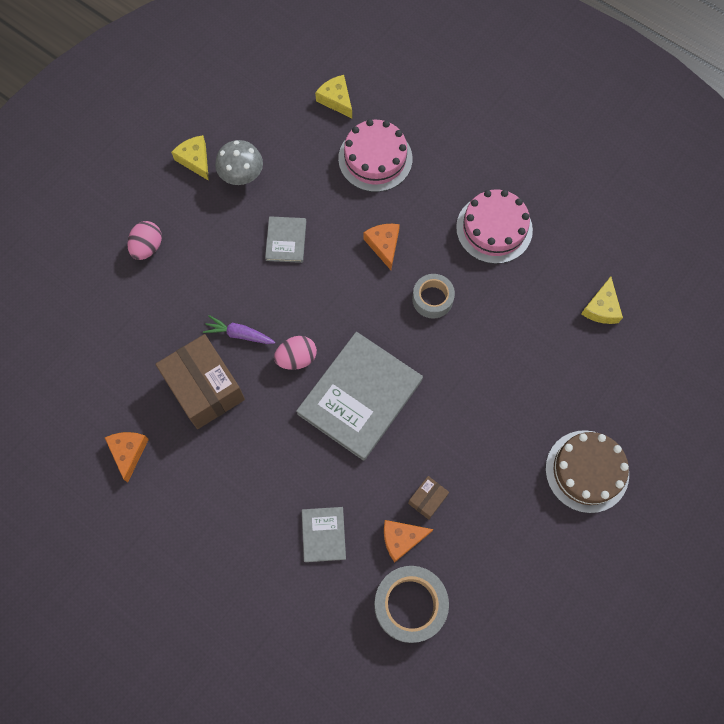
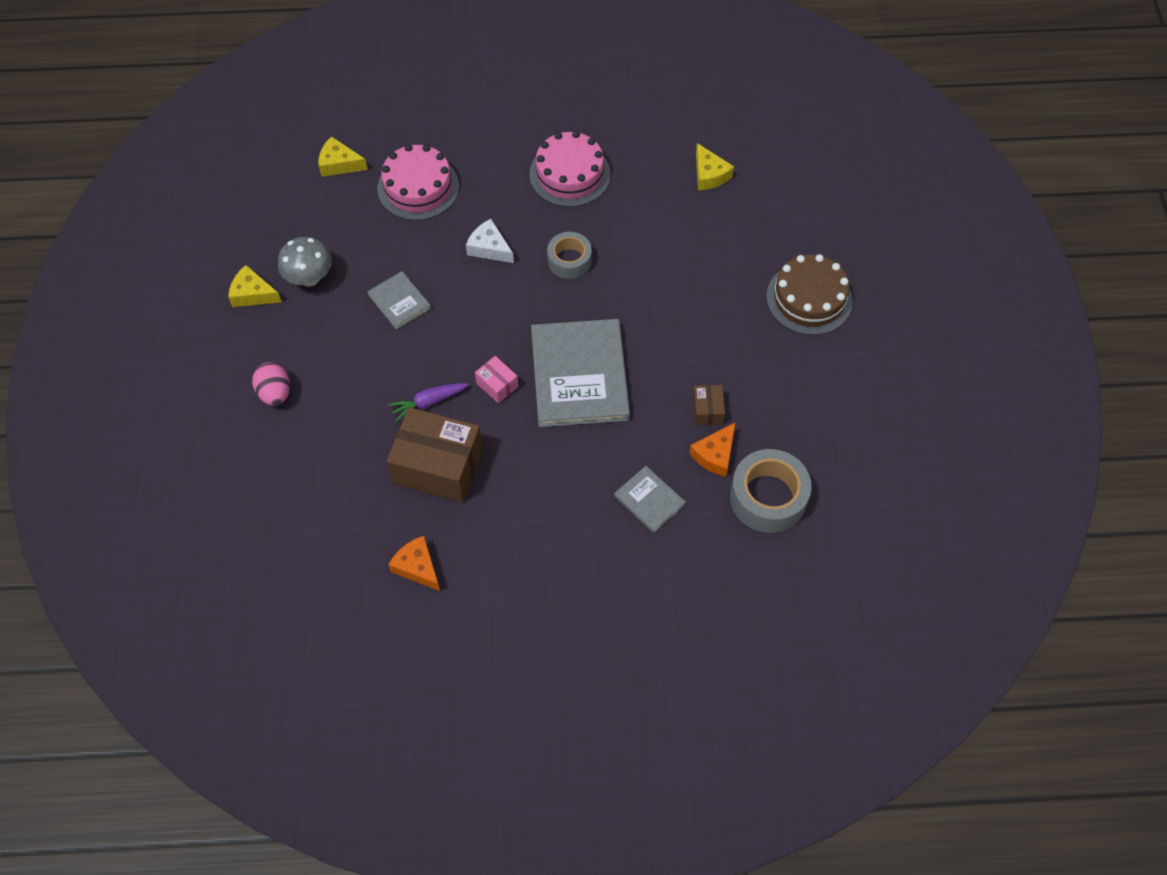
camera: 40 degrees left, 10 degrees down
pink egg [274,336,317,370] -> pink box [475,356,518,403]
orange cheese [363,224,400,270] -> white cheese [466,219,514,263]

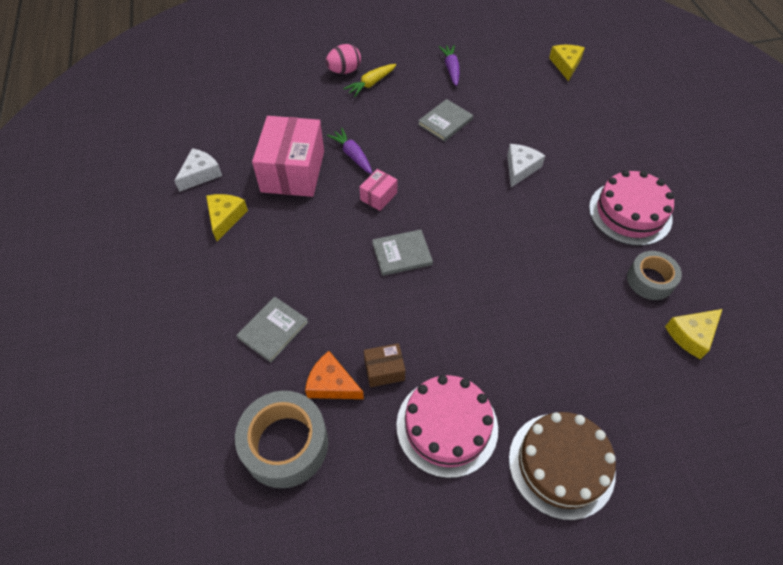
camera: 80 degrees right, 5 degrees down
yellow cheese [228,265,282,307] -> yellow cheese moved to [206,194,248,241]
grey mushroom [278,237,332,287] -> purple carrot [439,45,460,86]
pink cake [377,144,459,220] -> pink cake moved to [396,375,498,478]
brown box [387,407,483,502] -> pink box [252,116,324,197]
orange cheese [388,536,440,591] -> white cheese [174,148,222,192]
grey book [531,319,630,427] -> grey book [372,229,433,276], size x0.48
grey tape [547,232,592,279] -> grey tape moved to [627,251,682,300]
none -> yellow carrot [343,64,396,97]

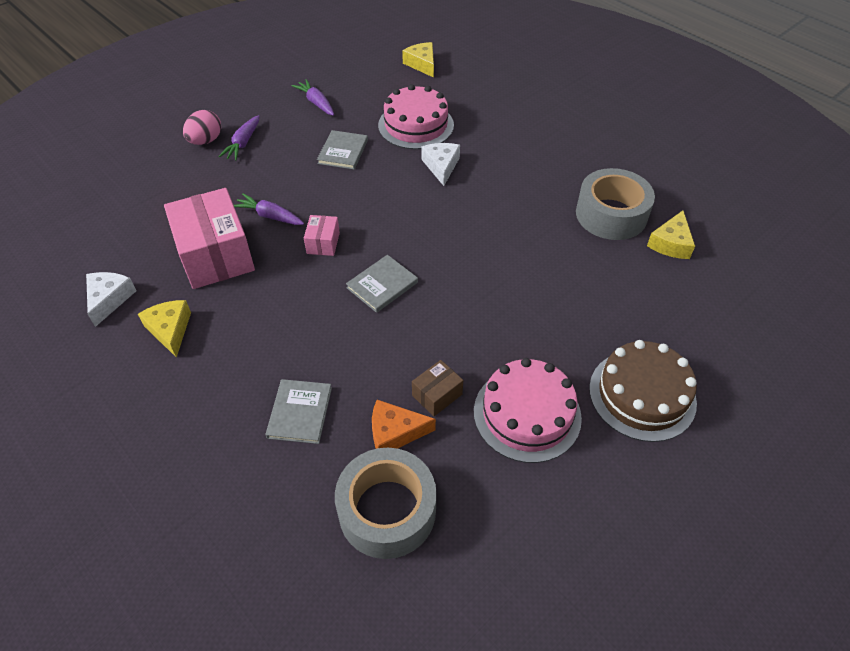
camera: 30 degrees left, 5 degrees down
yellow carrot [343,64,396,97] -> purple carrot [218,115,260,161]
pink cake [589,170,674,246] -> pink cake moved to [378,84,454,149]
grey tape [627,251,682,300] -> grey tape [576,168,655,240], size x1.58

